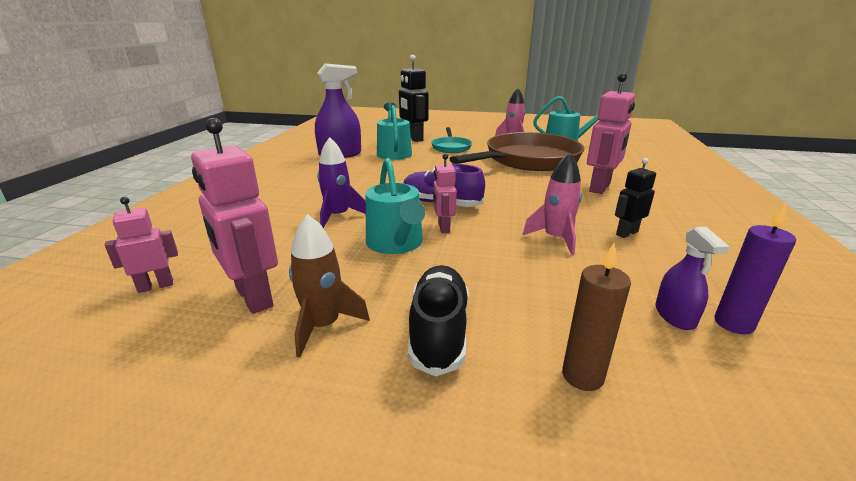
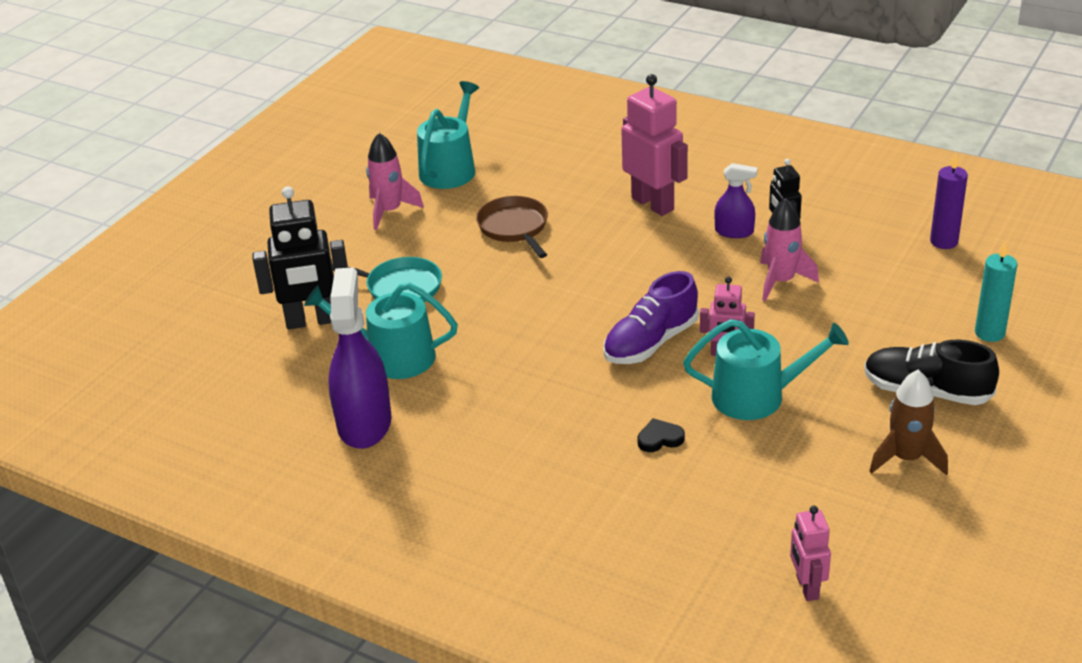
camera: 70 degrees left, 10 degrees up
pink robot [191,118,278,314] -> none
purple rocket [317,137,366,228] -> black heart [637,418,685,452]
brown pan [450,132,584,171] -> brown pan [476,196,548,258], size x0.47
brown candle [562,243,631,391] -> turquoise candle [975,242,1017,342]
purple spray bottle [655,227,730,330] -> purple spray bottle moved to [715,163,758,238]

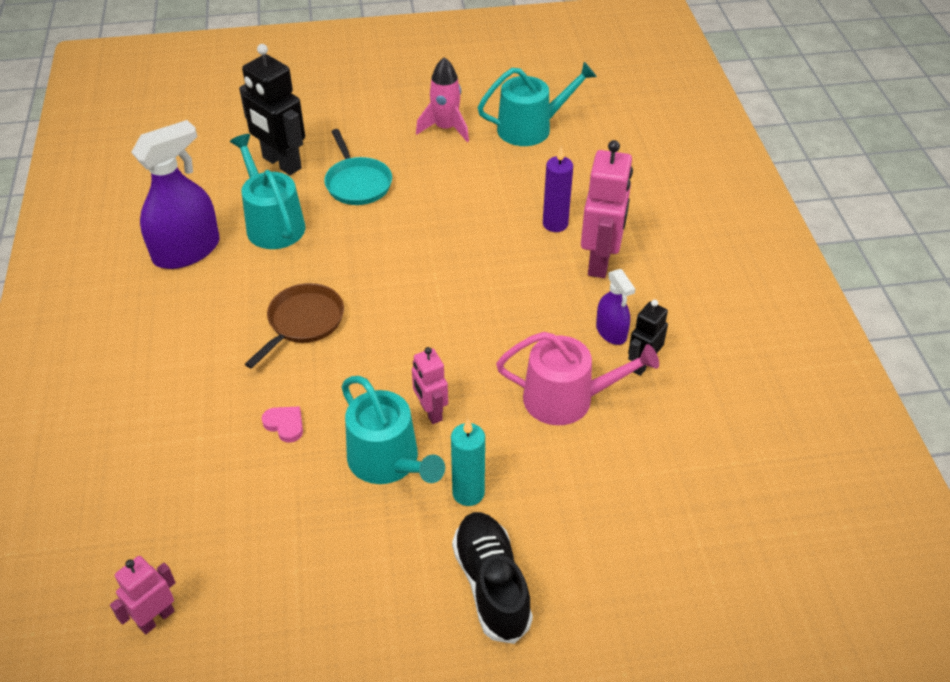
camera: 50 degrees right, 10 degrees up
brown pan [476,196,548,258] -> brown pan moved to [245,283,344,368]
purple shoe [604,271,699,364] -> none
black heart [637,418,685,452] -> pink heart [262,406,303,443]
pink rocket [760,198,819,301] -> pink watering can [496,332,659,425]
brown rocket [869,370,948,475] -> none
purple candle [930,154,968,249] -> purple candle moved to [543,146,573,232]
turquoise candle [975,242,1017,342] -> turquoise candle moved to [451,419,485,506]

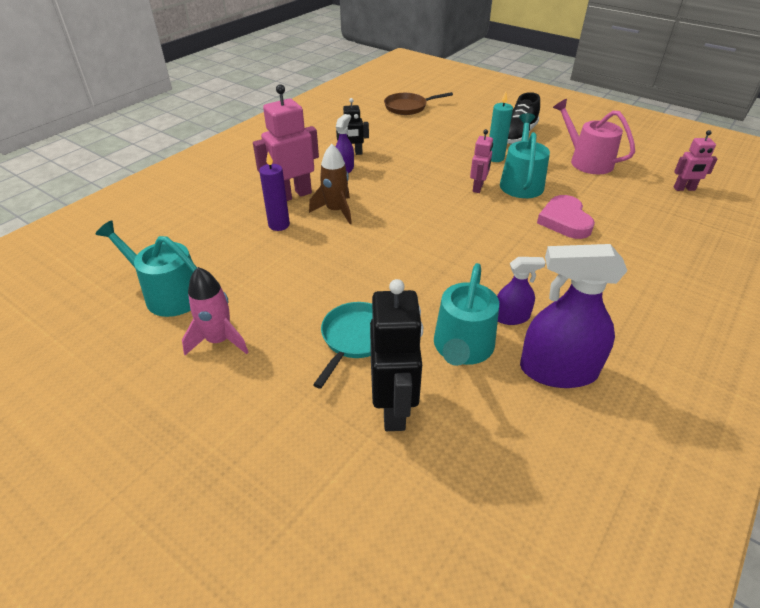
camera: 135 degrees left, 5 degrees down
brown pan [245,283,344,368] -> brown pan moved to [384,92,453,115]
pink heart [262,406,303,443] -> pink heart [537,195,595,239], size x1.92
pink watering can [496,332,659,425] -> pink watering can moved to [553,99,635,174]
none -> brown rocket [309,144,352,224]
none -> purple spray bottle [497,257,546,325]

